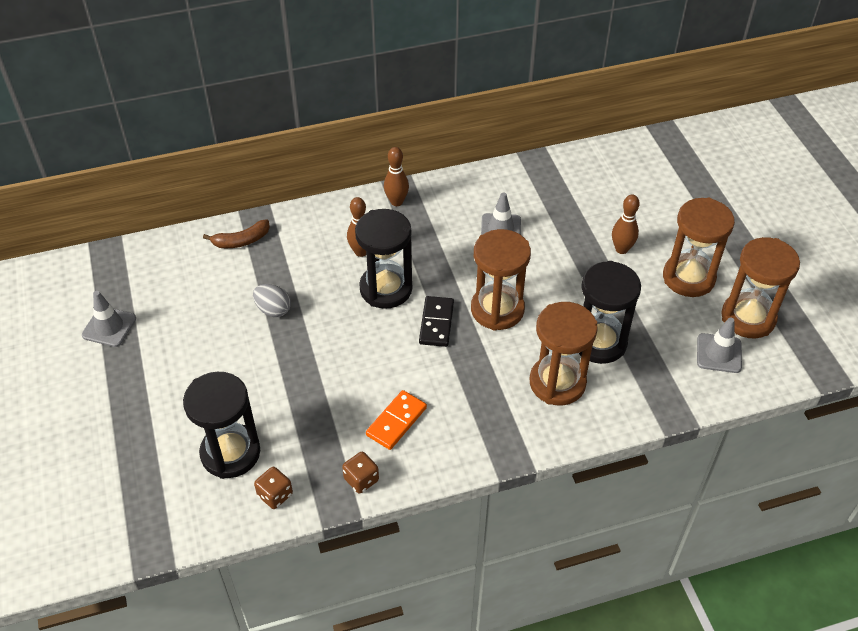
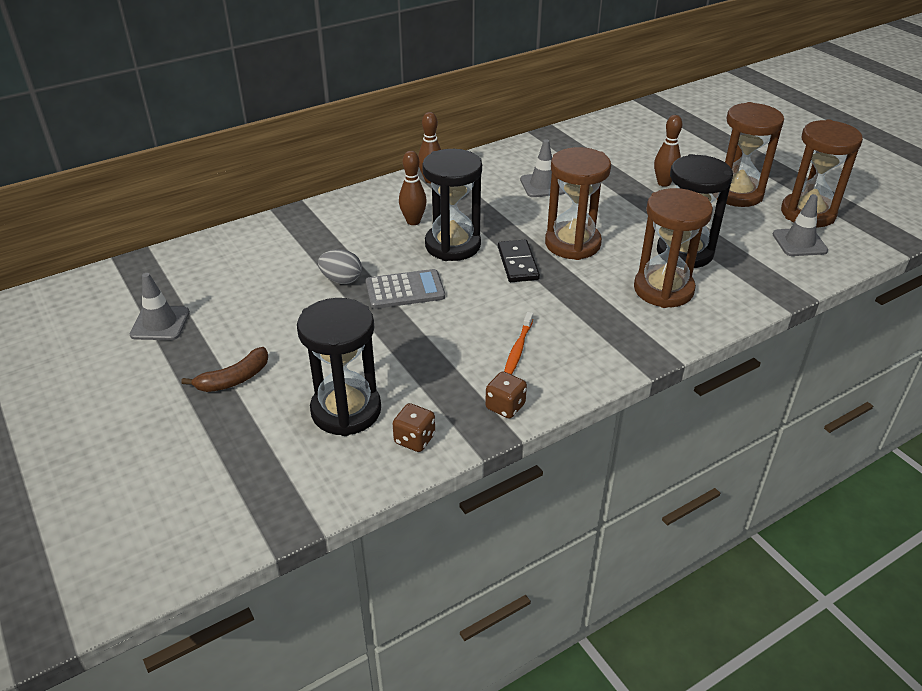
camera: 15 degrees left, 10 degrees down
brown banana [203,219,270,248] -> brown banana moved to [181,347,268,392]
orange domino [366,390,427,450] -> orange toothbrush [504,312,533,375]
none -> grey calculator [366,269,445,309]

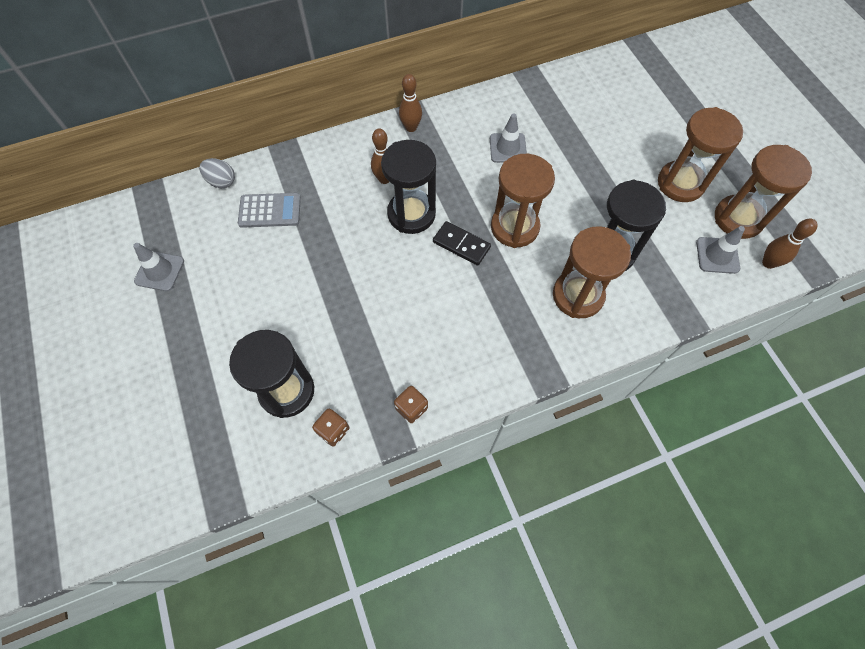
camera: 10 degrees right, 25 degrees up
brown banana [181,347,268,392] -> none
grey egg [318,249,362,284] -> grey egg moved to [199,158,235,188]
grey calculator [366,269,445,309] -> grey calculator moved to [238,193,301,228]
black domino [498,240,540,282] -> black domino turned 60 degrees counterclockwise [433,221,491,266]
orange toothbrush [504,312,533,375] -> none
brown bowling pin [654,115,682,187] -> brown bowling pin moved to [762,219,818,269]

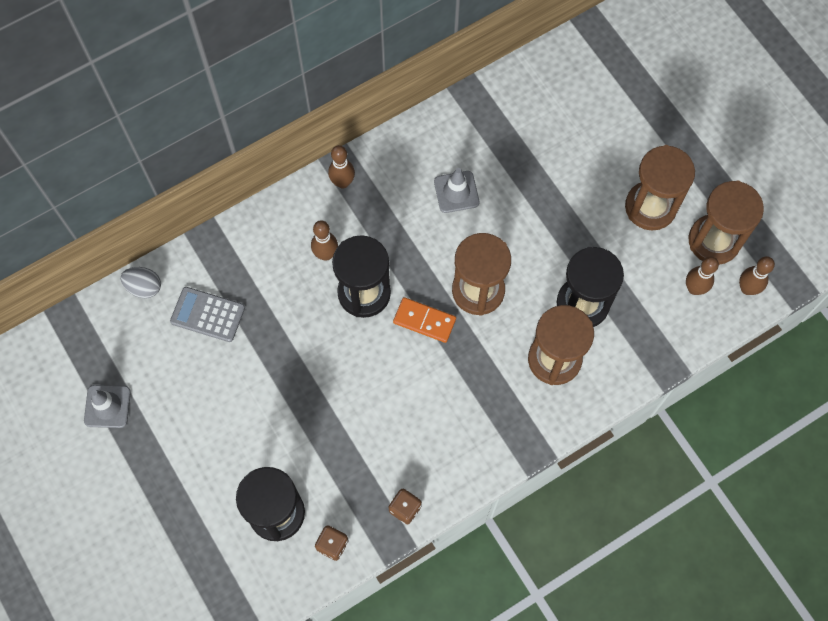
camera: 10 degrees left, 5 degrees up
grey calculator [238,193,301,228] -> grey calculator turned 150 degrees counterclockwise [170,287,245,342]
black domino [433,221,491,266] -> orange domino [393,297,456,343]
grey traffic cone [696,226,745,274] -> brown bowling pin [686,256,719,295]

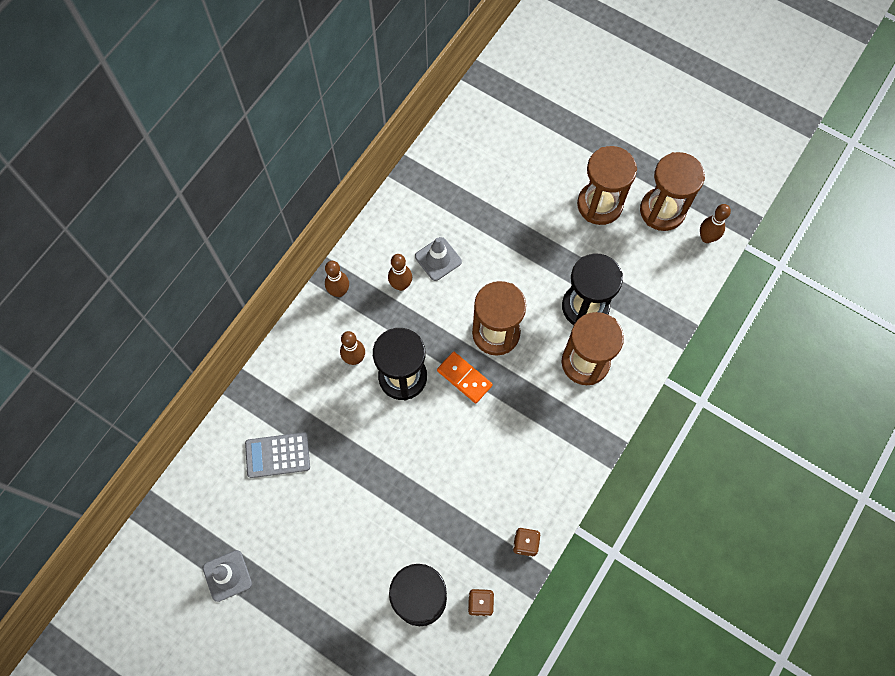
camera: 25 degrees left, 0 degrees up
grey egg [120,267,161,299] -> none
orange domino [393,297,456,343] -> orange domino turned 45 degrees clockwise [437,352,493,403]
brown bowling pin [686,256,719,295] -> brown bowling pin moved to [388,254,412,291]

